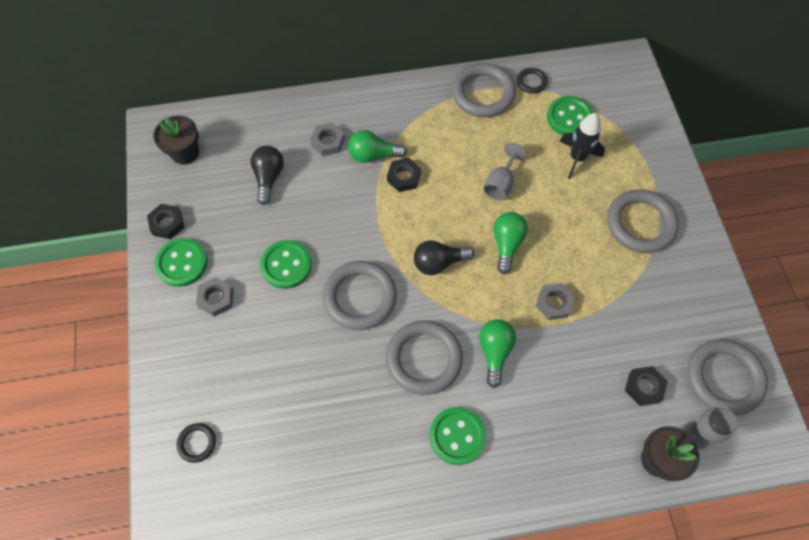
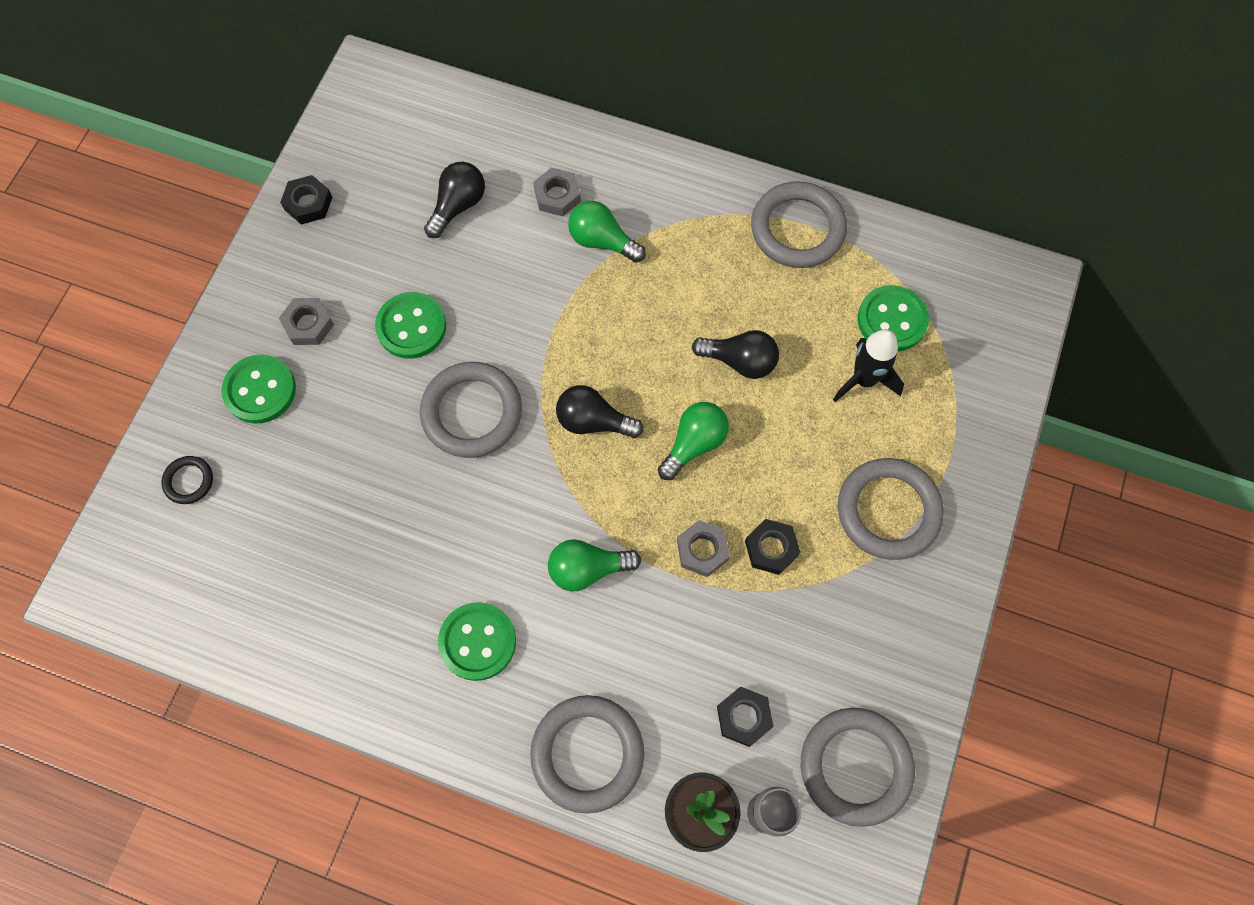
camera: 30 degrees right, 5 degrees up
black flower pot [153,115,199,165] -> none
green button [155,238,207,287] -> green button moved to [221,355,296,424]
grey ring [386,320,463,395] -> grey ring moved to [530,695,644,814]
black nut [387,158,421,192] -> black nut moved to [745,519,800,575]
green light bulb [479,319,516,388] -> green light bulb turned 135 degrees counterclockwise [548,539,641,592]
grey goblet [484,142,527,200] -> black light bulb [692,330,779,379]
black ring [517,68,548,94] -> none

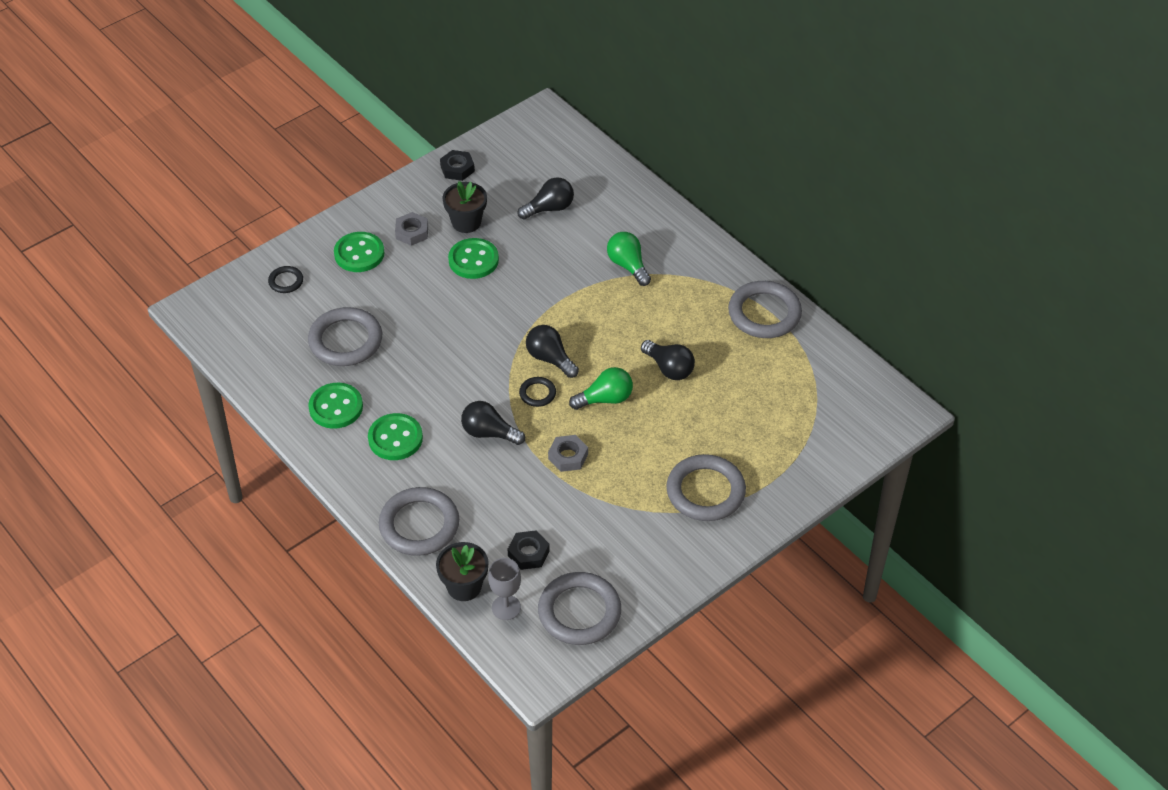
camera: 30 degrees right, 20 degrees down
grey ring [420,362,522,458] -> grey ring moved to [308,307,382,366]
grey nut [533,167,581,216] -> none
green light bulb [548,539,641,592] -> black light bulb [461,401,525,445]
black nut [745,519,800,575] -> none
black rocket [833,329,904,402] -> none
green button [858,285,929,352] -> green button moved to [308,383,363,429]
none -> black flower pot [443,181,487,233]
none -> black ring [519,377,556,407]

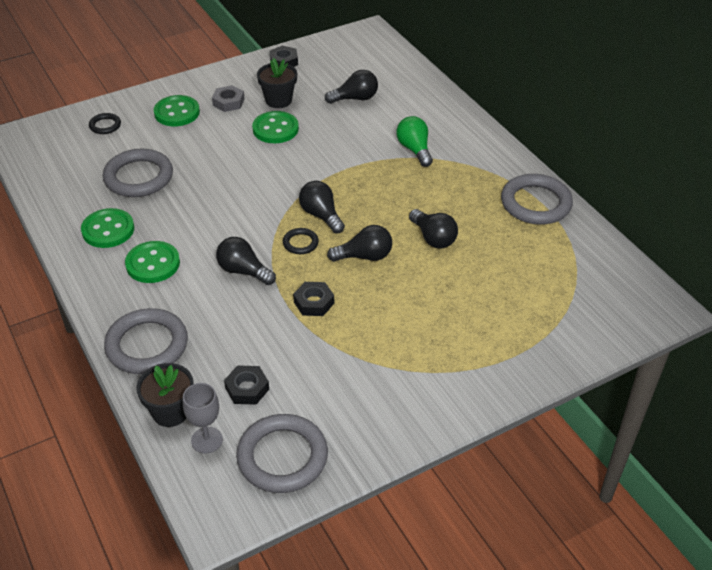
camera: 10 degrees right, 5 degrees down
grey nut [548,435,588,472] -> black nut [293,282,334,316]
green light bulb [569,367,633,410] -> black light bulb [327,225,392,262]
grey ring [666,454,746,521] -> none

